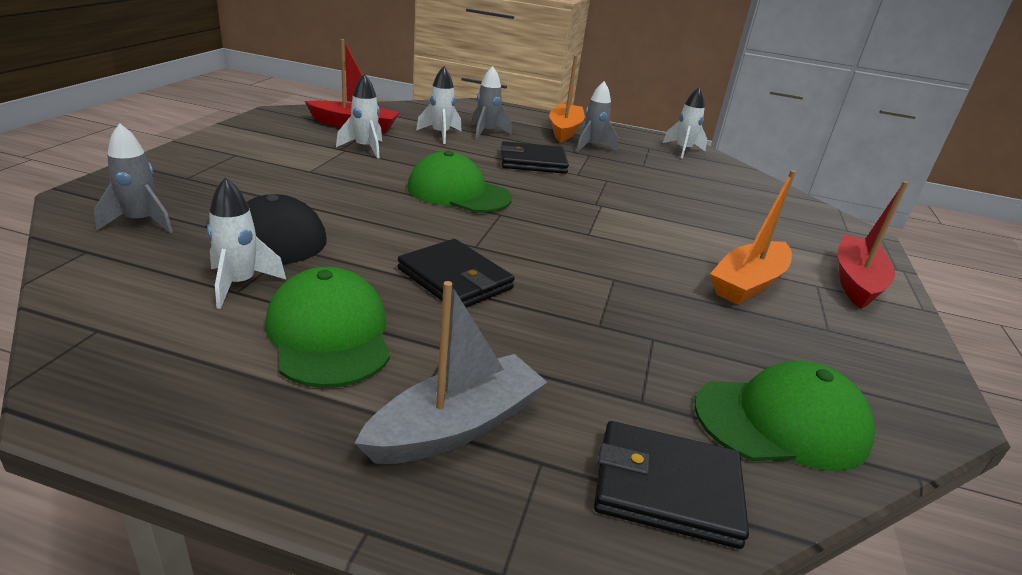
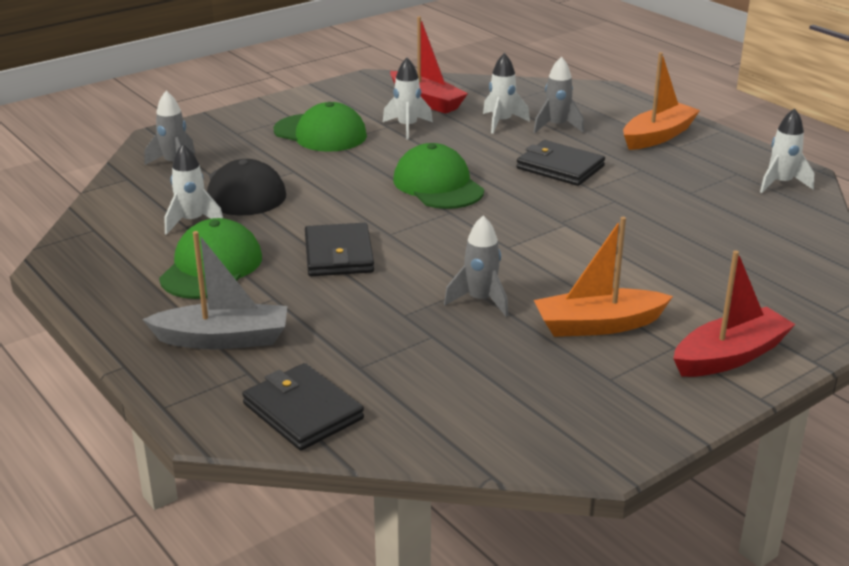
camera: 40 degrees right, 0 degrees up
grey rocket [576,81,618,152] -> grey rocket moved to [444,215,508,317]
green cap [694,361,875,471] -> green cap moved to [273,102,367,152]

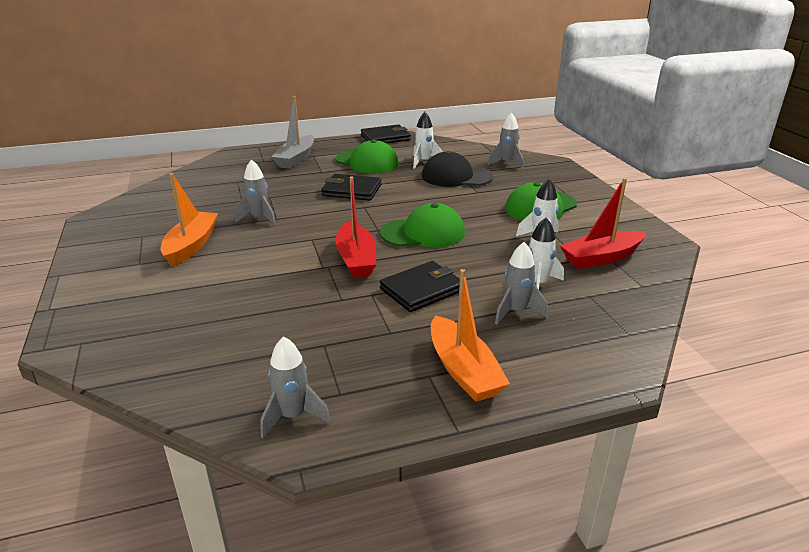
camera: 110 degrees right, 0 degrees up
black wallet [242,363,364,451] -> black wallet moved to [361,125,411,143]
red boat [673,250,796,377] -> red boat moved to [335,176,376,278]
white rocket [760,108,814,193] -> grey rocket [261,336,331,438]

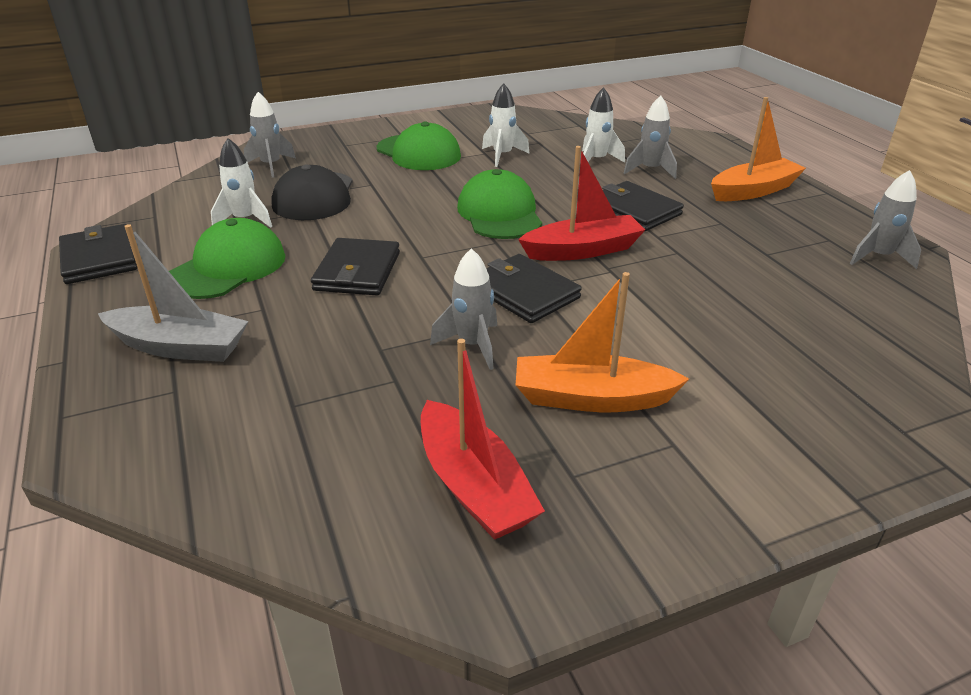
camera: 95 degrees left, 5 degrees up
red boat [560,178,646,269] -> red boat moved to [421,338,545,540]
none -> black wallet [486,254,582,323]

